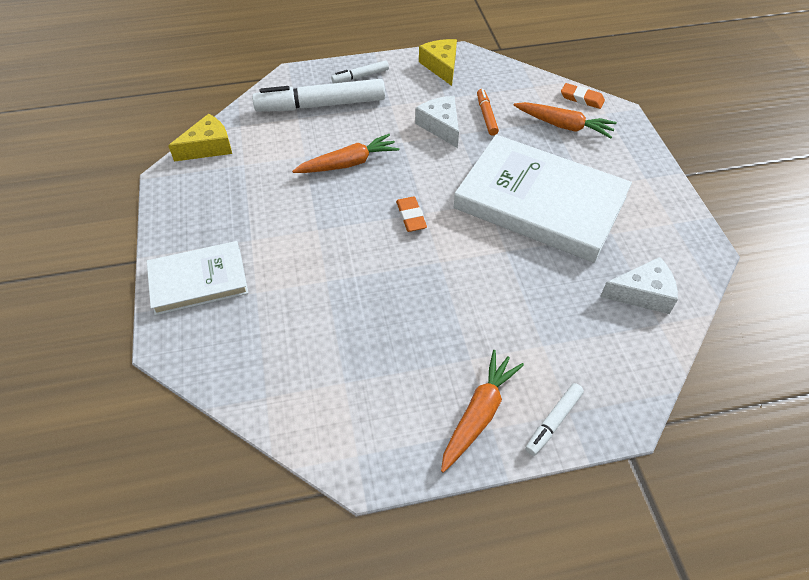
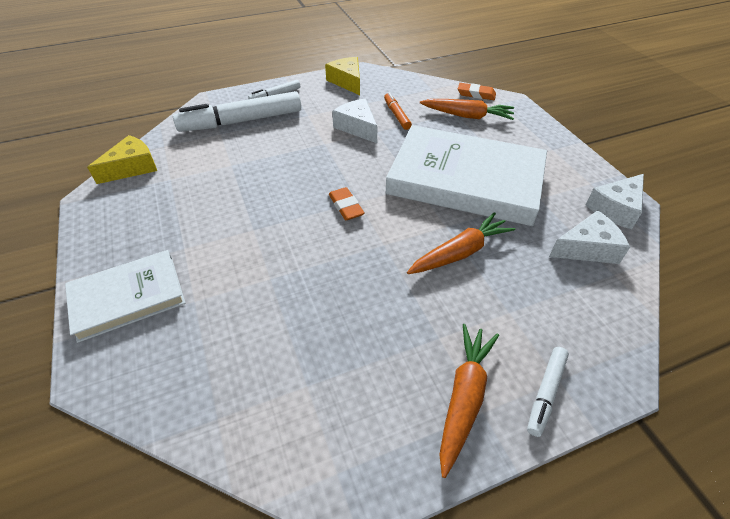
camera: 10 degrees left, 5 degrees down
orange carrot [292,134,399,173] -> orange carrot moved to [407,212,516,274]
none -> white cheese [586,174,644,229]

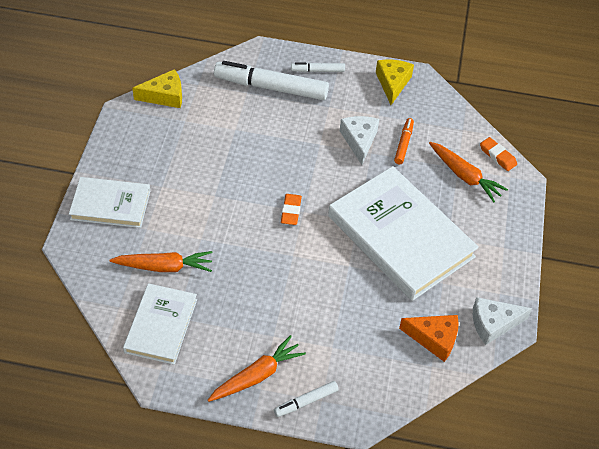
camera: 30 degrees right, 5 degrees up
orange carrot [407,212,516,274] -> orange carrot moved to [109,251,212,272]
white cheese [549,210,630,264] -> orange cheese [399,315,459,362]
none -> white book [123,283,197,365]

